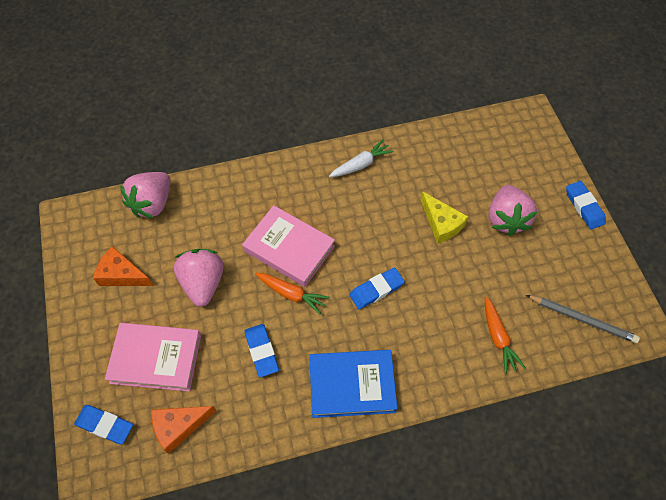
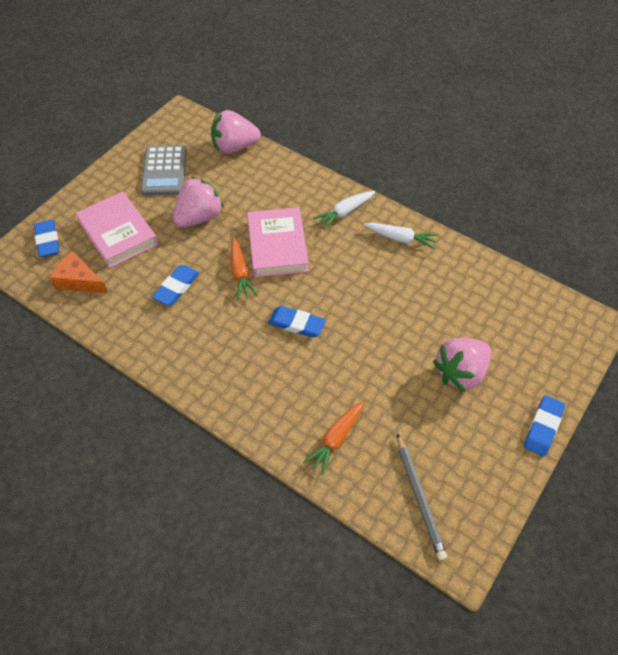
camera: 50 degrees right, 5 degrees down
orange cheese [93,246,153,286] -> grey calculator [141,145,187,195]
blue book [309,350,398,418] -> none
yellow cheese [420,191,468,244] -> none
none -> white carrot [313,191,375,230]

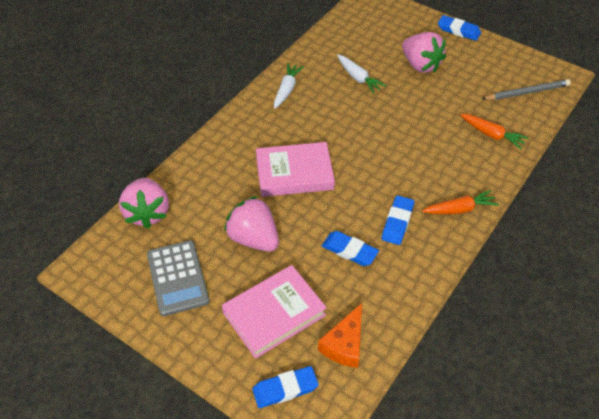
camera: 90 degrees left, 5 degrees down
grey calculator [141,145,187,195] -> grey calculator turned 75 degrees clockwise [147,240,209,316]
orange carrot [231,238,258,300] -> orange carrot moved to [422,190,499,214]
blue eraser [268,306,326,337] -> blue eraser moved to [382,195,414,245]
white carrot [313,191,375,230] -> white carrot moved to [337,55,386,94]

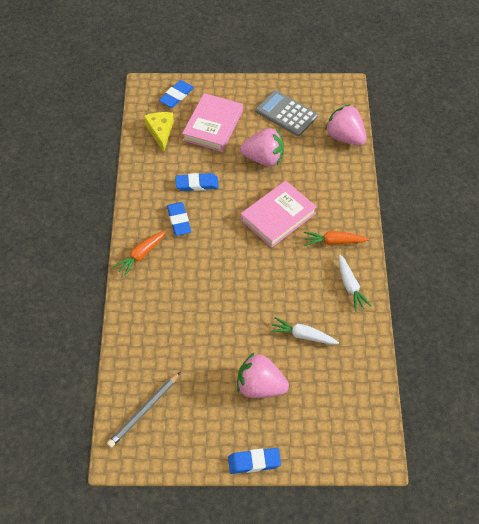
camera: 145 degrees right, 5 degrees up
orange cheese [318,303,362,368] -> yellow cheese [144,112,174,153]
orange carrot [460,114,529,149] -> orange carrot moved to [304,231,369,246]

